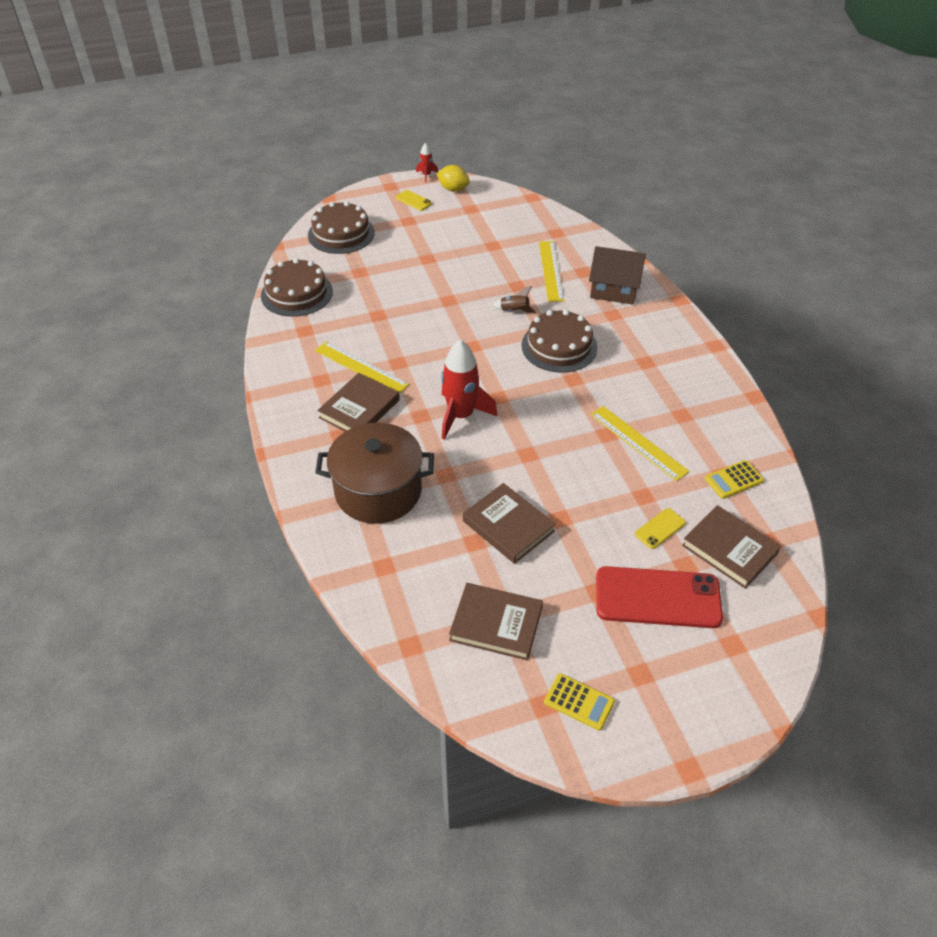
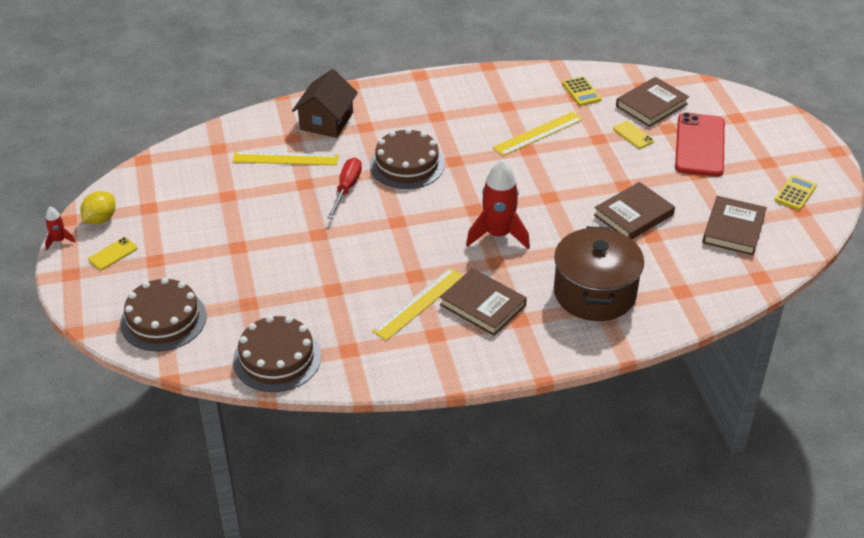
camera: 85 degrees left, 5 degrees down
brown rocket [493,286,536,313] -> red screwdriver [327,158,362,219]

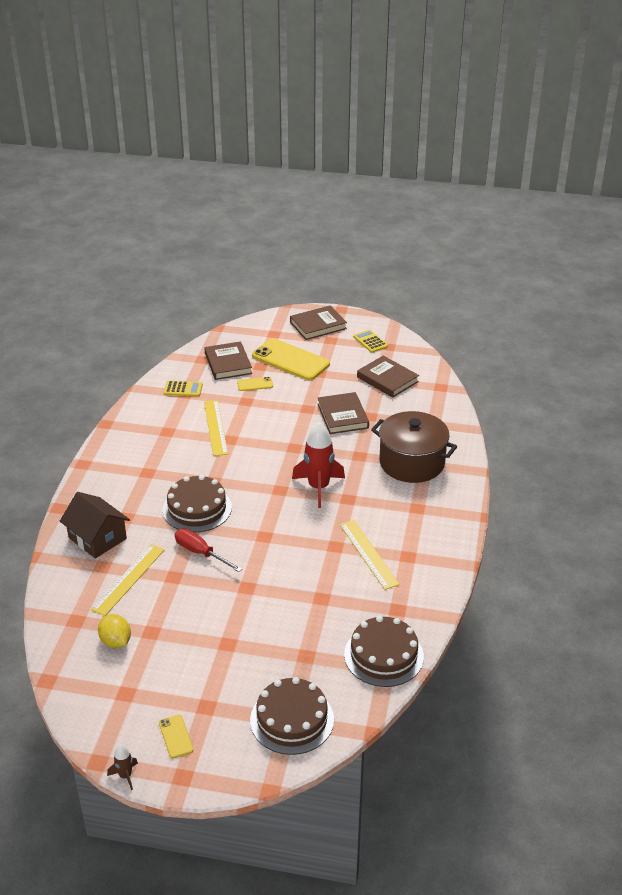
camera: 65 degrees left, 5 degrees down
red rocket [45,206,76,250] -> brown rocket [107,745,138,790]
yellow lemon [80,191,116,224] -> yellow lemon moved to [98,614,131,648]
brown book [440,268,527,336] -> brown book moved to [290,305,347,340]
red phone [675,112,725,177] -> yellow phone [252,338,330,380]

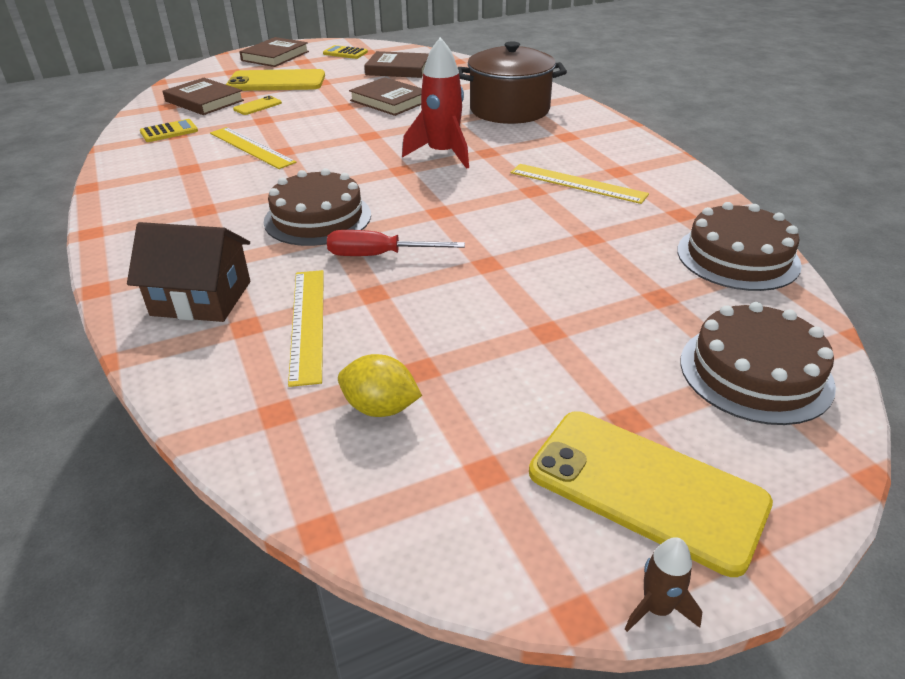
camera: 35 degrees left, 0 degrees up
yellow phone [159,715,194,758] -> yellow phone [529,411,773,577], size x2.23

